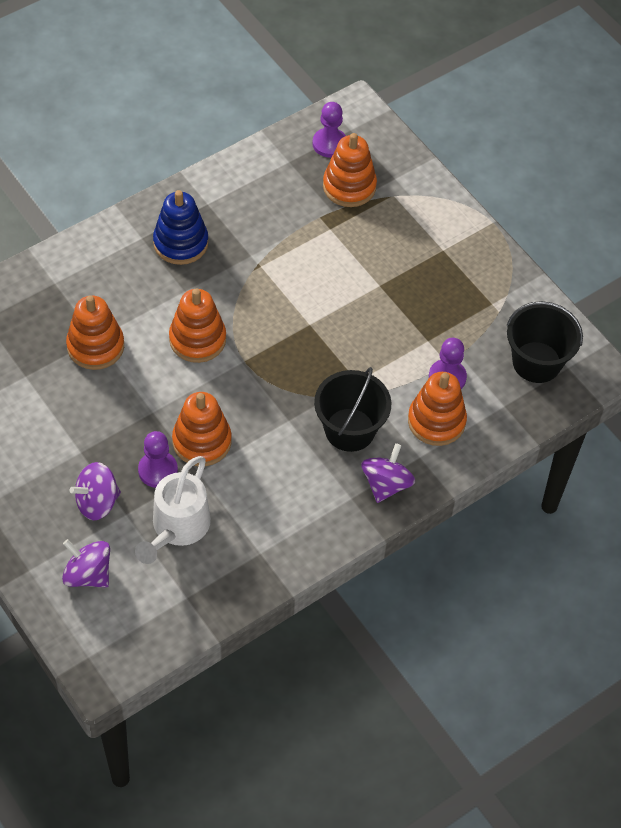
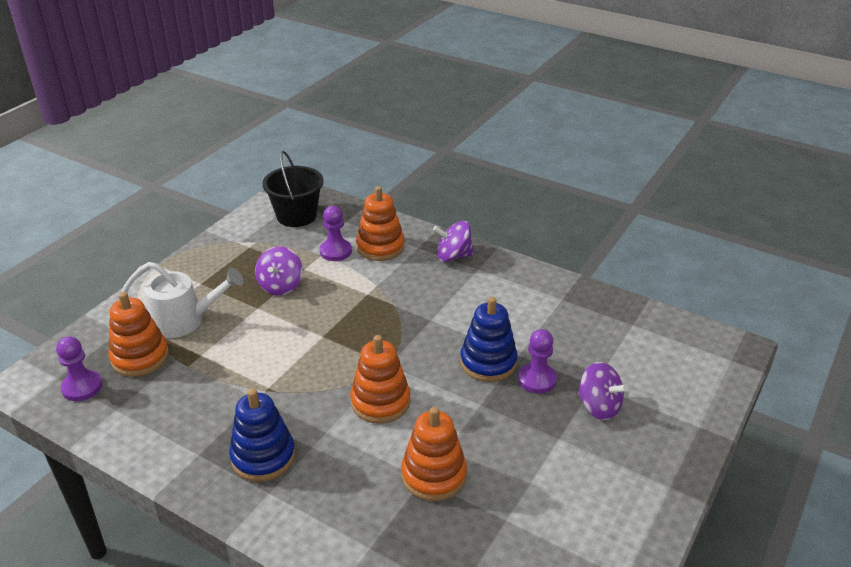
camera: 110 degrees left, 20 degrees down
purple spinning top [62,539,110,587] -> purple spinning top moved to [255,246,303,295]
white watering can [135,456,211,564] -> white watering can moved to [122,262,244,338]
orange stacking toy [172,392,232,466] -> blue stacking toy [460,297,518,382]
black bucket [314,367,391,452] -> none

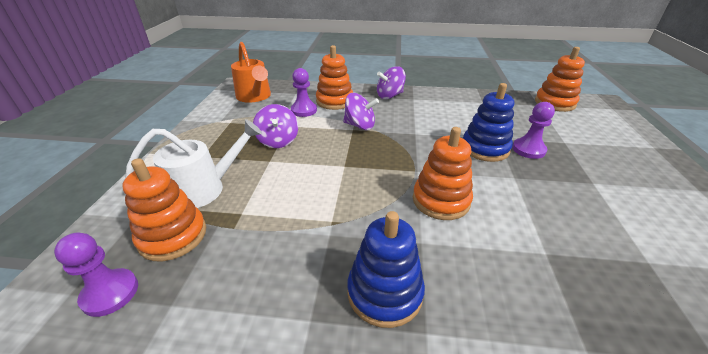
camera: 25 degrees left, 0 degrees up
black bucket [263,151,324,227] -> orange watering can [231,42,271,103]
orange stacking toy [401,407,467,501] -> orange stacking toy moved to [535,47,585,112]
purple spinning top [578,362,628,420] -> purple spinning top moved to [343,93,379,130]

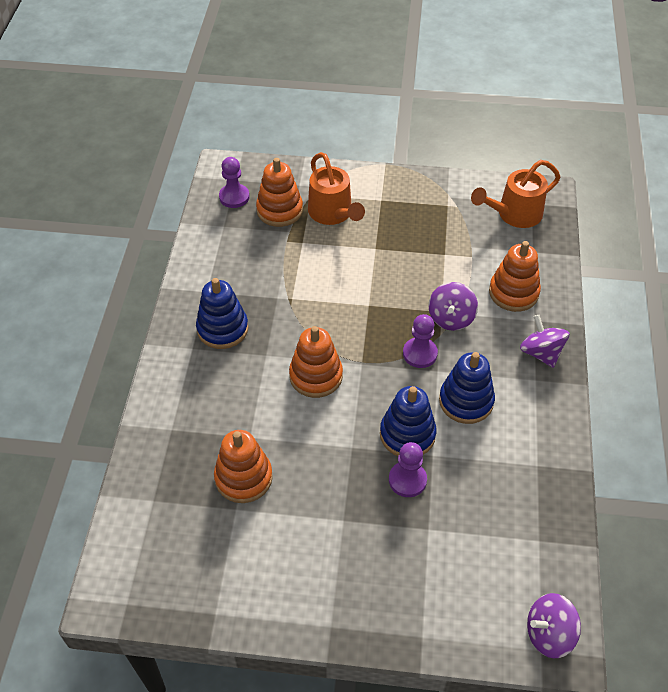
camera: 90 degrees right, 15 degrees up
white watering can [125,119,262,208] -> orange watering can [308,152,365,225]
purple spinning top [253,104,298,148] -> purple spinning top moved to [527,593,581,658]
purple pawn [291,68,317,117] -> purple pawn moved to [403,314,438,368]
orange stacking toy [535,47,585,112] -> orange stacking toy moved to [214,430,273,503]
none -> blue stacking toy [439,352,495,424]

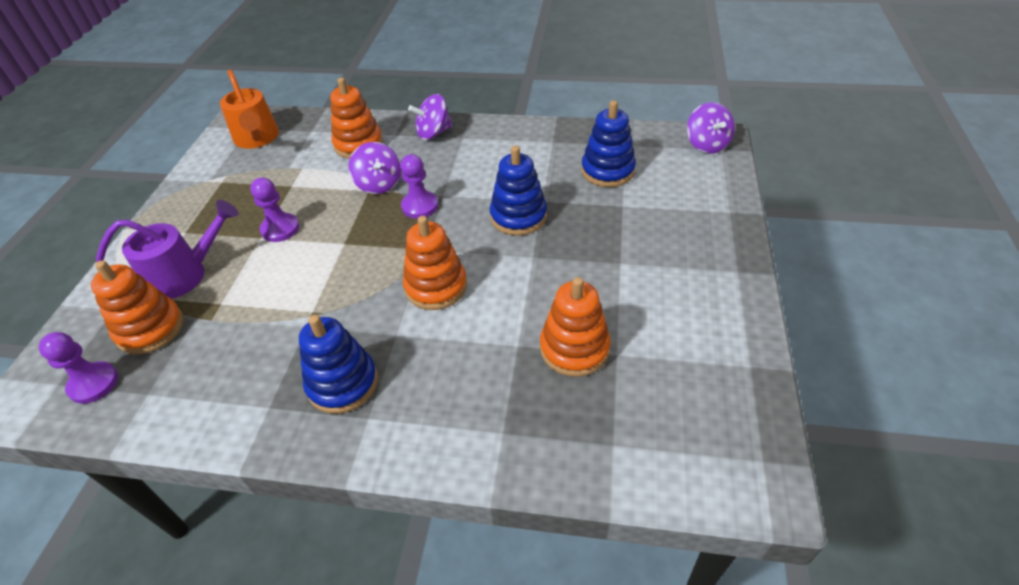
camera: 85 degrees left, 5 degrees down
orange watering can [308,152,365,225] -> purple watering can [96,200,238,299]
purple pawn [389,442,427,497] -> purple pawn moved to [250,177,299,242]
purple spinning top [428,282,478,331] -> purple spinning top turned 45 degrees clockwise [349,142,401,194]
blue stacking toy [439,352,495,424] -> blue stacking toy moved to [581,100,636,187]

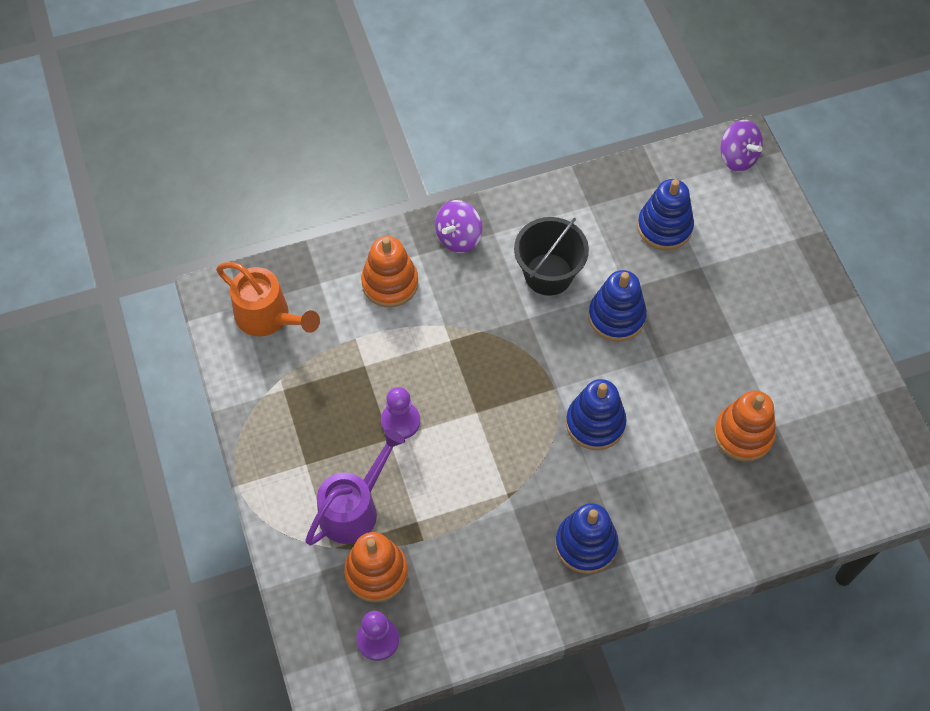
camera: 30 degrees left, 15 degrees up
purple spinning top [349,142,401,194] -> none
purple pawn [400,154,438,219] -> none
orange stacking toy [403,216,467,310] -> blue stacking toy [566,379,627,450]
none -> black bucket [514,217,589,296]

